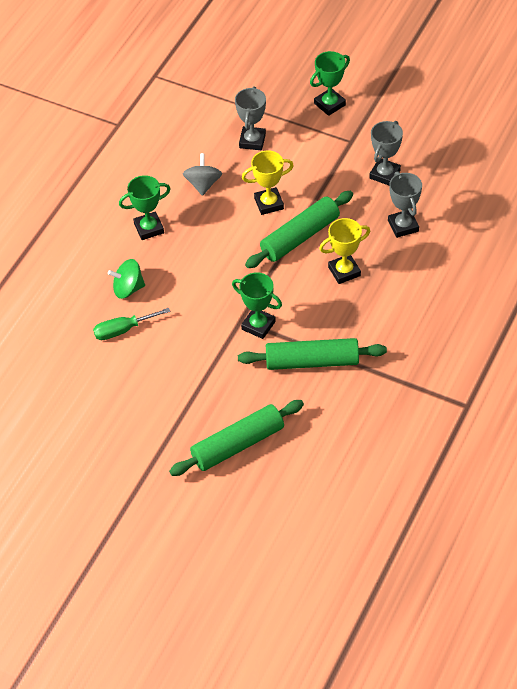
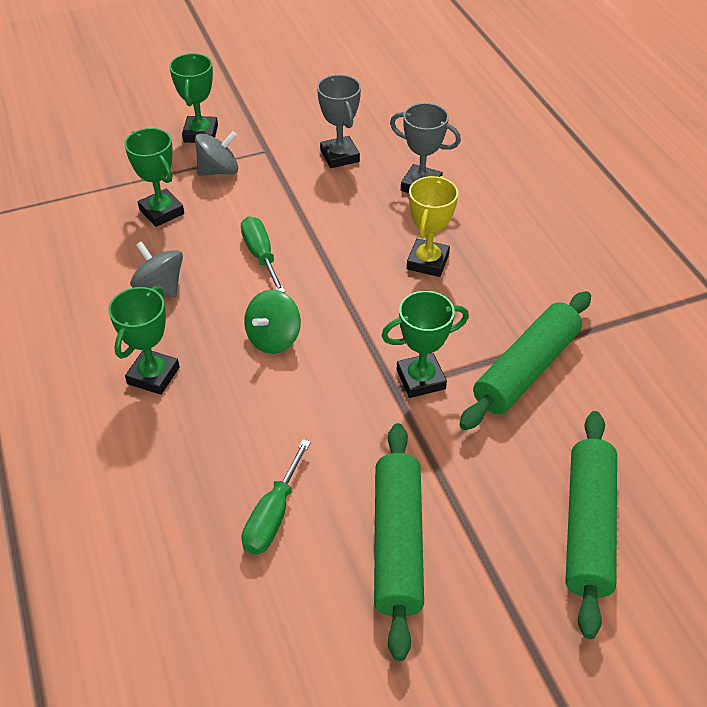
camera: 50 degrees left, 5 degrees down
green spinning top [108,259,145,299] -> green spinning top moved to [244,290,301,354]
grey trophy [235,86,266,150] -> green trophy [124,128,184,227]
yellow trophy [242,150,294,215] -> green screwdriver [241,216,285,292]
green rolling pin [245,191,353,268] -> green rolling pin moved to [374,423,424,661]
none -> grey spinning top [195,131,238,176]

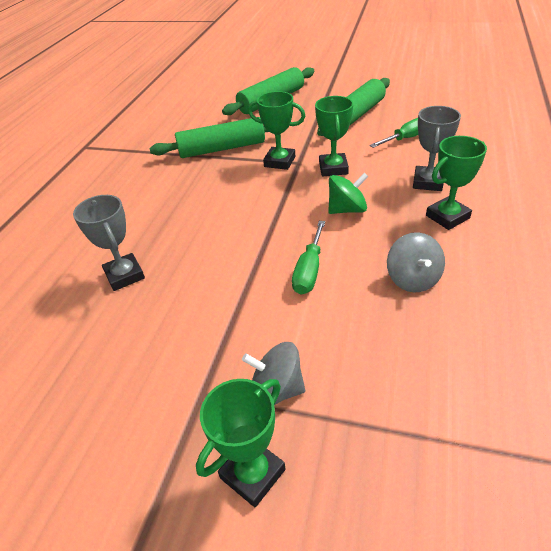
camera: 140 degrees left, 5 degrees down
green trophy [124,128,184,227] -> green trophy moved to [315,96,353,176]
grey trophy [317,75,361,168] -> grey trophy moved to [413,106,461,191]
yellow trophy [407,176,458,277] -> none

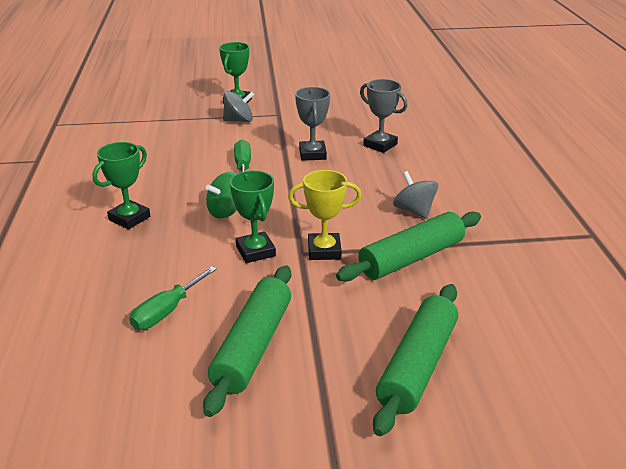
camera: 155 degrees right, 10 degrees down
green trophy [248,91,305,170] -> yellow trophy [288,170,362,260]
grey spinning top [387,232,445,292] -> grey spinning top moved to [393,171,438,219]
grey trophy [413,106,461,191] -> grey trophy moved to [295,87,330,161]

